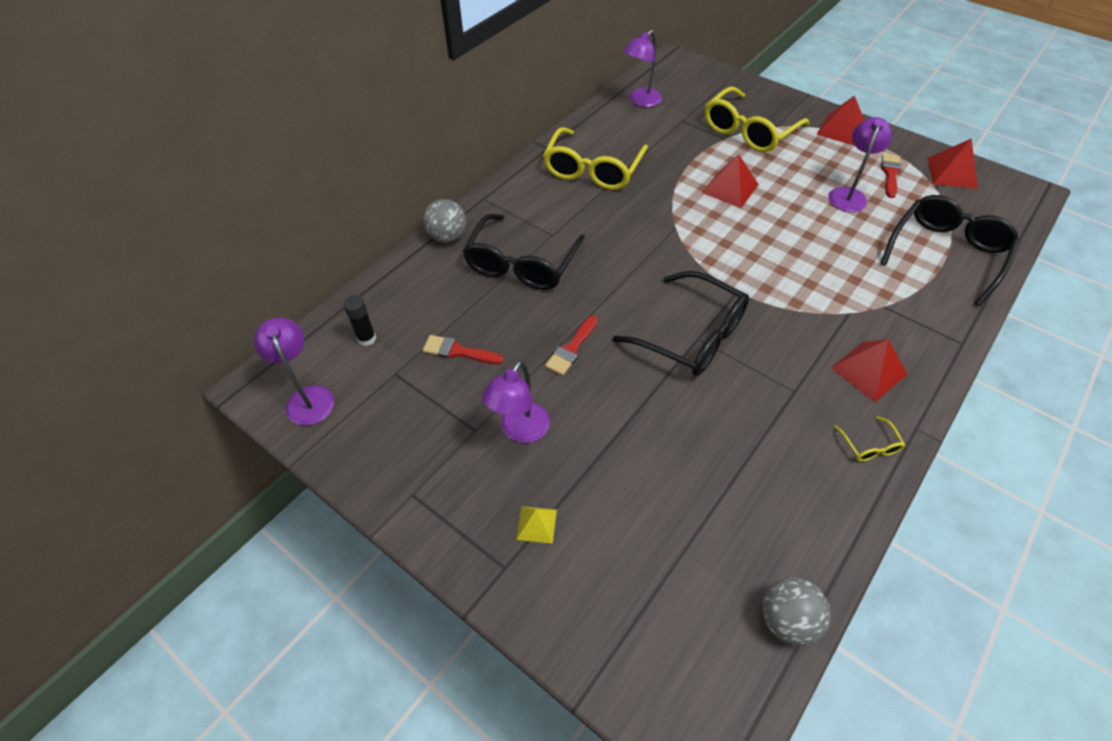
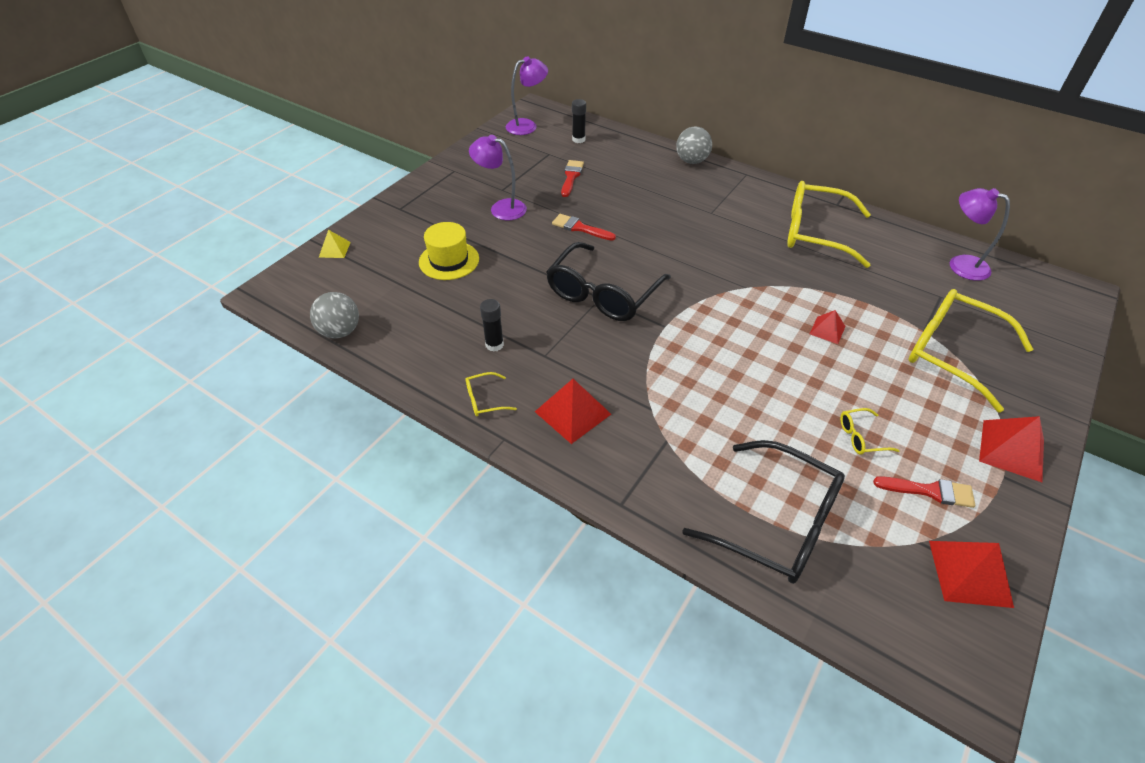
camera: 85 degrees right, 5 degrees down
black glasses [463,214,585,290] -> none
yellow pyramid [516,506,557,544] -> yellow pyramid moved to [319,230,351,258]
red pyramid [702,154,759,208] -> red pyramid [810,310,846,344], size x0.59
purple lamp [828,117,892,212] -> yellow glasses [840,408,900,455]
none -> yellow hat [419,222,479,280]
none -> black glue stick [480,299,504,352]

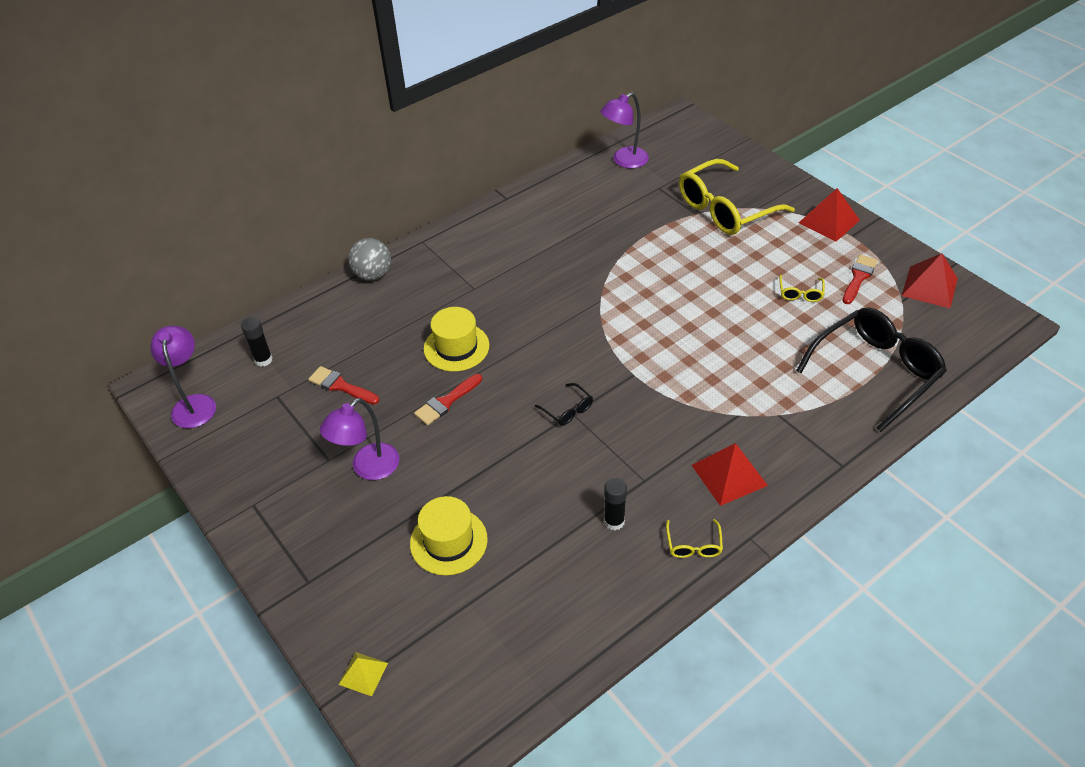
camera: 70 degrees left, 0 degrees up
grey ball [310,292,359,338] -> none
black glasses [546,242,671,321] -> black glasses [535,383,593,426], size x0.41
yellow glasses [787,181,871,268] -> none
red pyramid [810,310,846,344] -> none
none -> yellow hat [424,307,489,371]

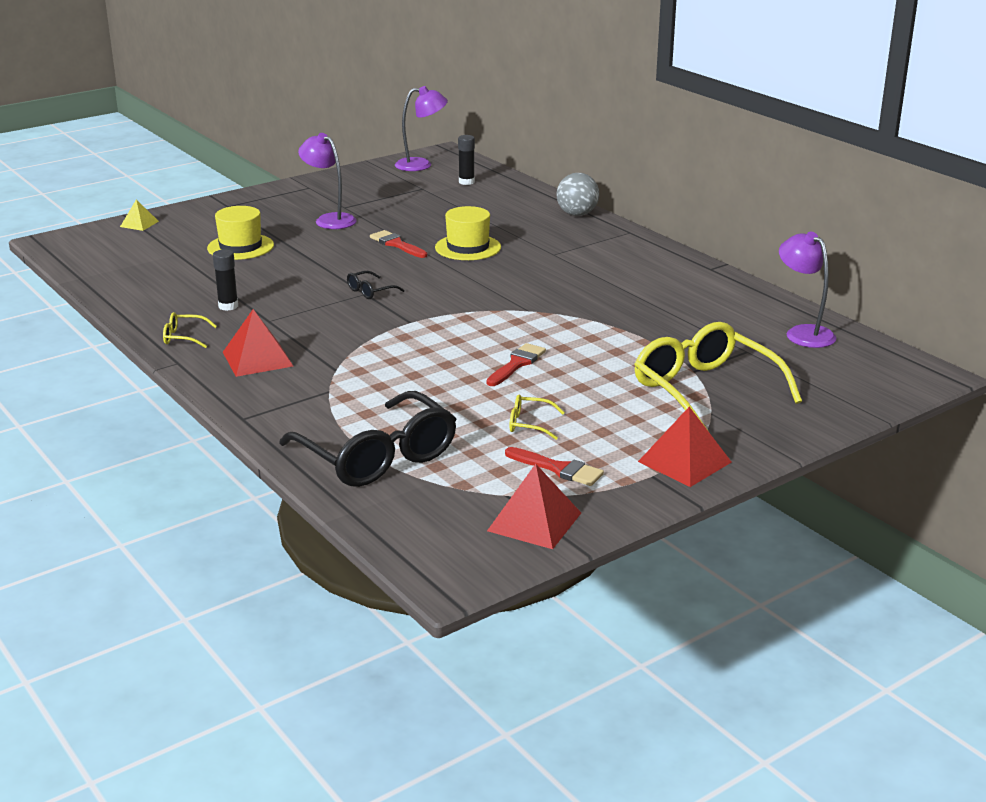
camera: 90 degrees right, 20 degrees down
red brush [308,366,379,404] -> red brush moved to [486,343,546,386]

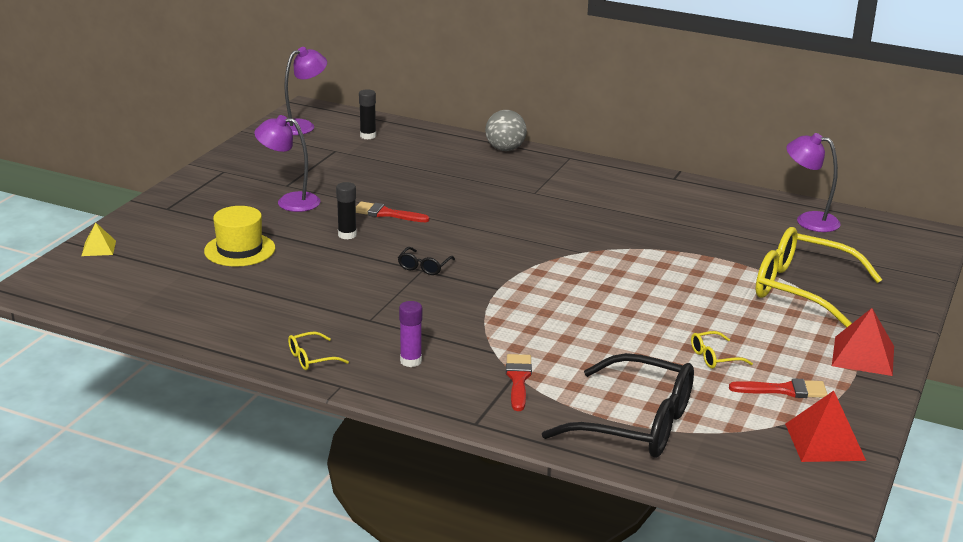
camera: 30 degrees left, 0 degrees up
black glue stick [213,249,238,311] -> black glue stick moved to [336,182,357,240]
red pyramid [223,309,293,377] -> purple glue stick [399,301,422,367]
yellow hat [435,206,501,260] -> none
red brush [486,343,546,386] -> red brush moved to [506,354,532,411]

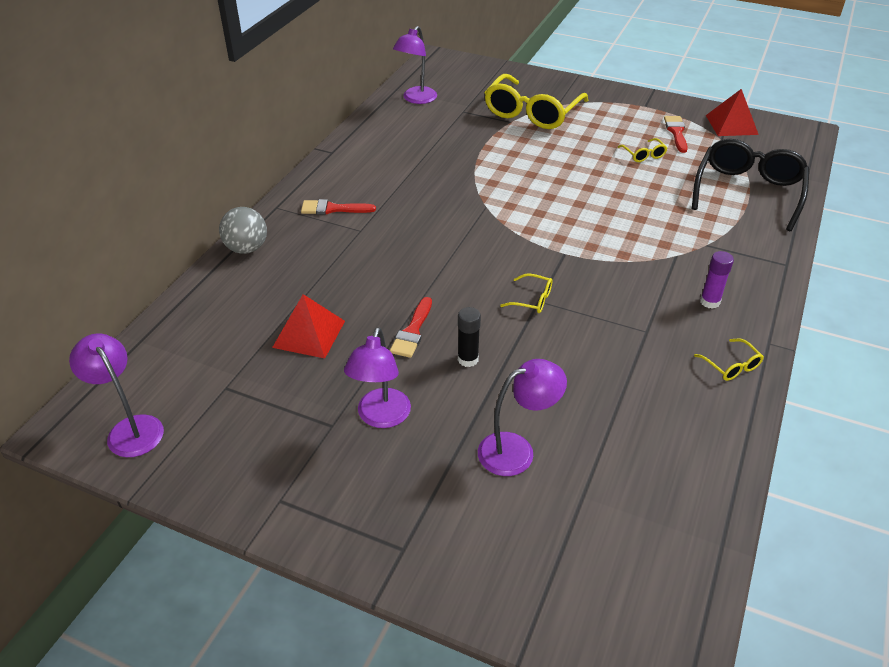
camera: 90 degrees left, 15 degrees up
yellow pyramid [82,223,116,256] -> none
yellow hat [204,206,275,267] -> purple lamp [478,359,567,476]
black glue stick [359,89,376,139] -> none
black glasses [398,247,455,275] -> yellow glasses [500,273,553,313]
red brush [506,354,532,411] -> red brush moved to [301,199,376,215]
red pyramid [832,308,894,376] -> red pyramid moved to [272,294,345,359]

